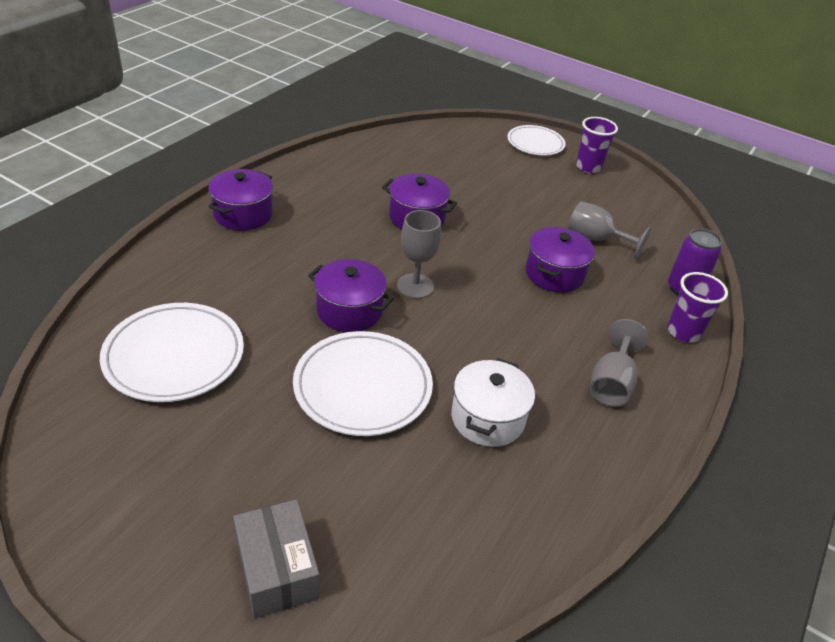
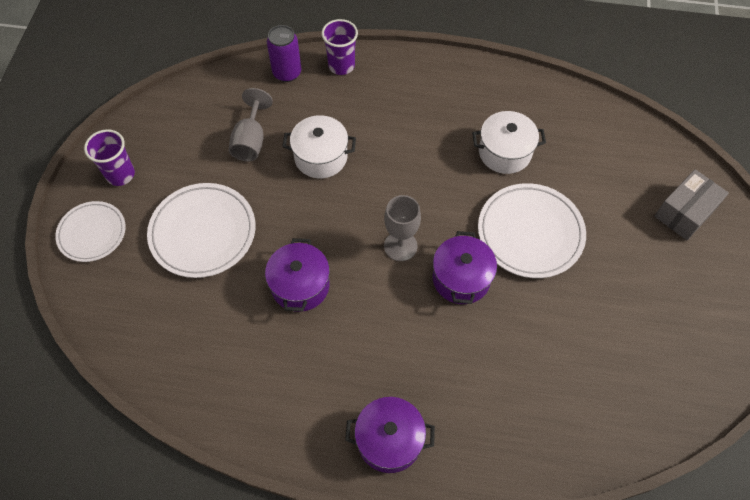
camera: 110 degrees left, 20 degrees up
white plate [100,303,244,402] -> white plate moved to [147,183,255,278]
purple pot [525,227,595,293] -> white pot [282,115,356,178]
grey goblet [590,319,649,407] -> none

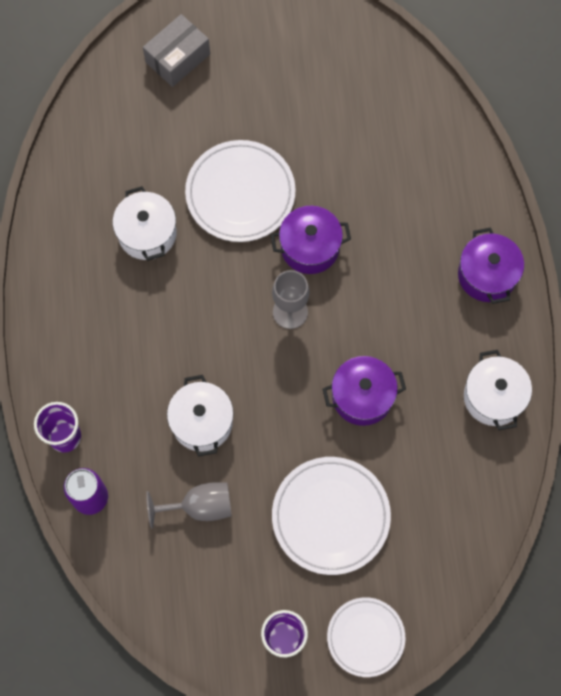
camera: 105 degrees left, 10 degrees up
grey box [654,169,729,240] -> grey box turned 75 degrees counterclockwise [143,14,210,87]
none -> white pot [464,350,532,430]

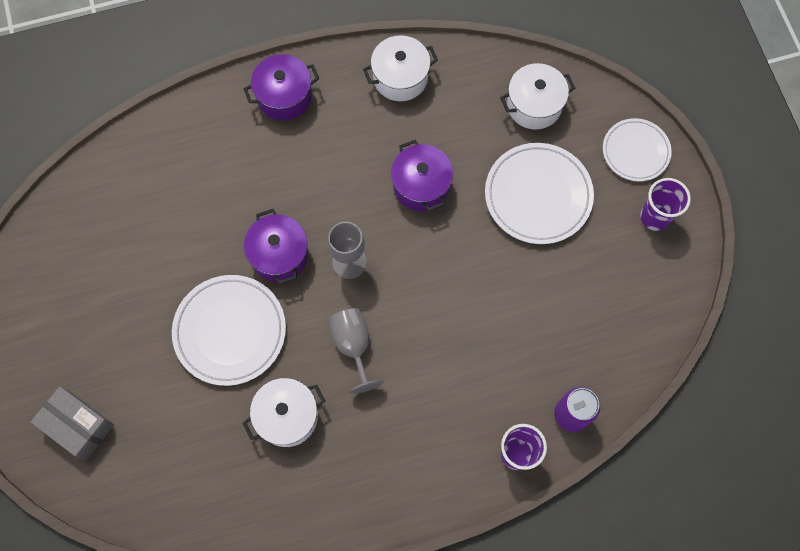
camera: 100 degrees left, 0 degrees up
grey goblet [146,482,232,529] -> grey goblet moved to [329,308,384,394]
white pot [167,375,234,456] -> white pot moved to [500,63,575,130]

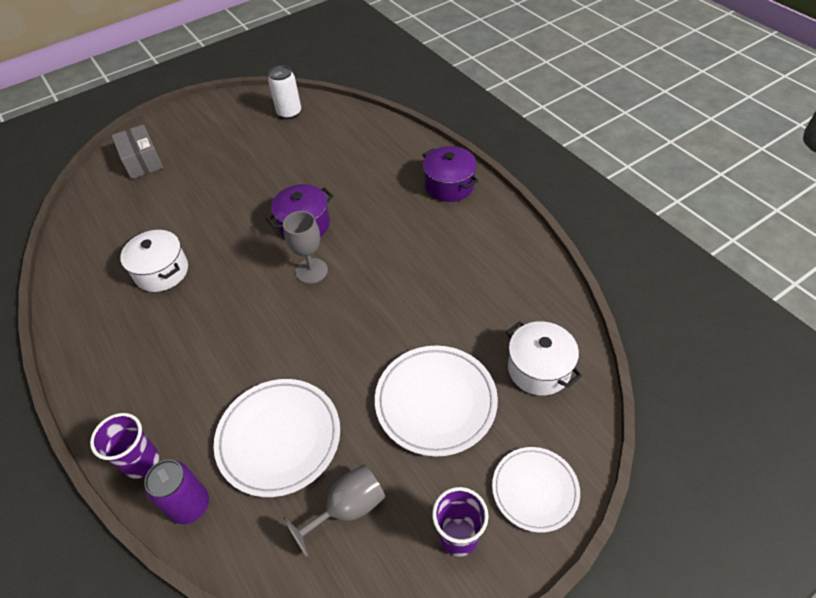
camera: 75 degrees right, 20 degrees down
grey box [31,386,114,460] -> grey box turned 45 degrees counterclockwise [111,124,163,179]
white plate [172,275,286,386] -> white plate moved to [214,379,340,497]
grey goblet [329,308,384,394] -> grey goblet moved to [283,464,385,557]
white pot [363,35,438,101] -> none
purple pot [391,140,453,211] -> none
none -> white can [268,66,301,119]

